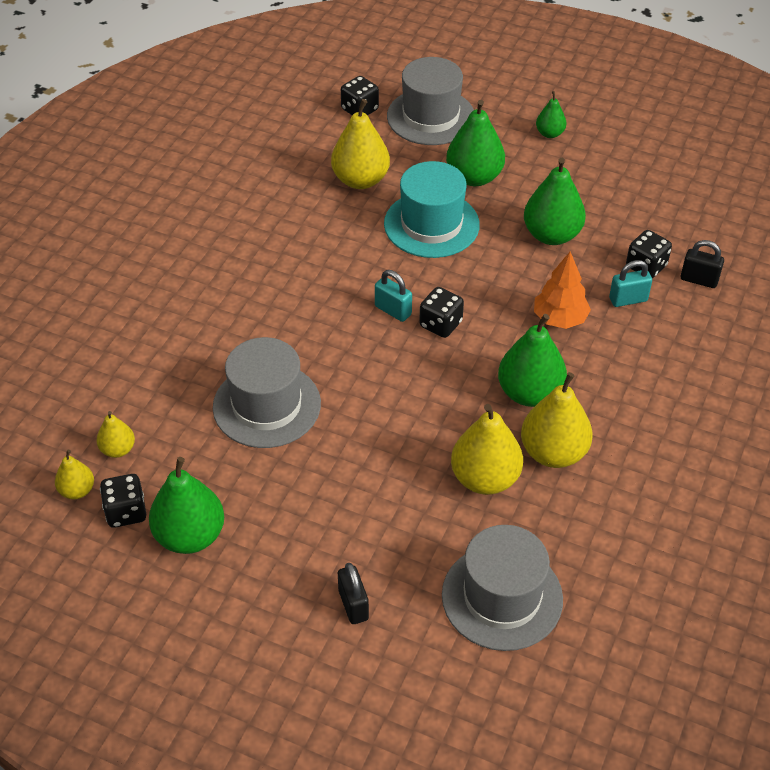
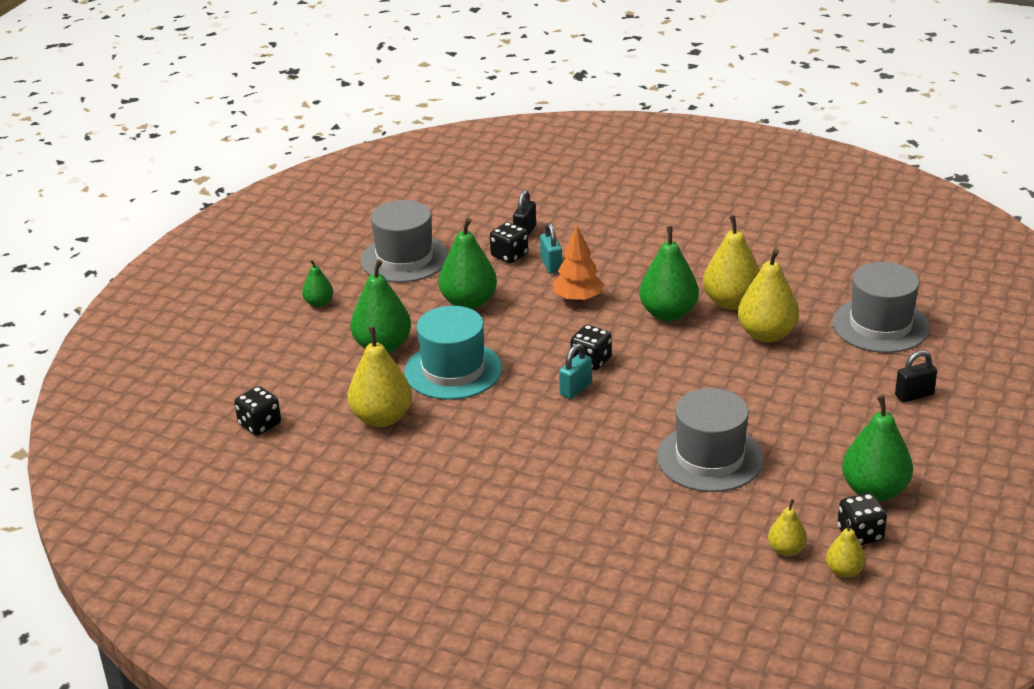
camera: 90 degrees left, 15 degrees down
grey hat [387,57,474,145] -> grey hat moved to [360,200,448,283]

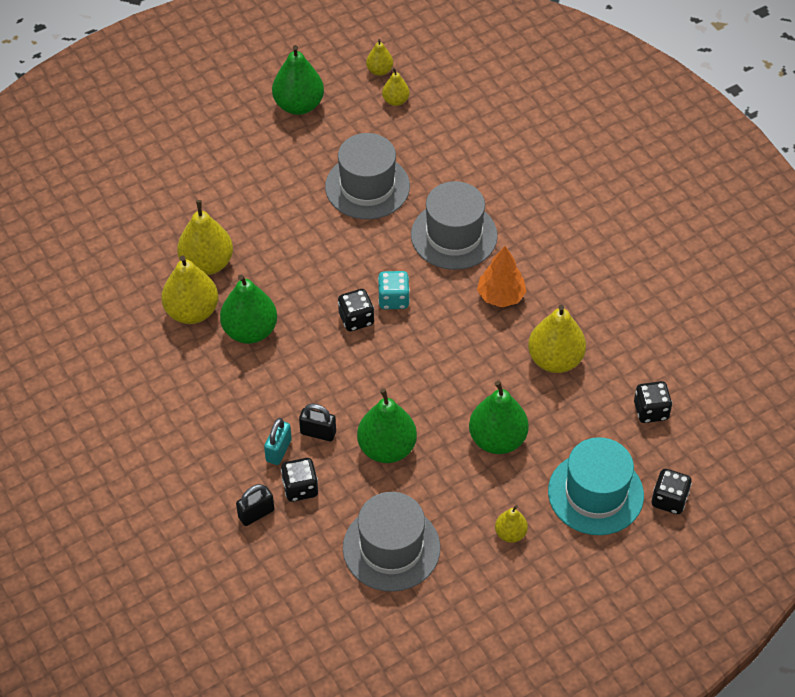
camera: 145 degrees left, 20 degrees up
green pear [302,259,333,307] -> yellow pear [495,505,528,543]
turquoise hat [404,306,502,400] -> turquoise hat moved to [548,437,644,535]
orange tree [553,226,604,302] -> orange tree moved to [477,246,527,308]
turquoise padlock [559,343,592,399] -> turquoise dice [378,271,410,309]
grey hat [832,262,930,353] -> grey hat moved to [411,181,498,270]
black dice [837,493,887,545] -> black dice moved to [652,469,692,514]
black padlock [895,350,937,403] -> black padlock moved to [299,404,336,441]

